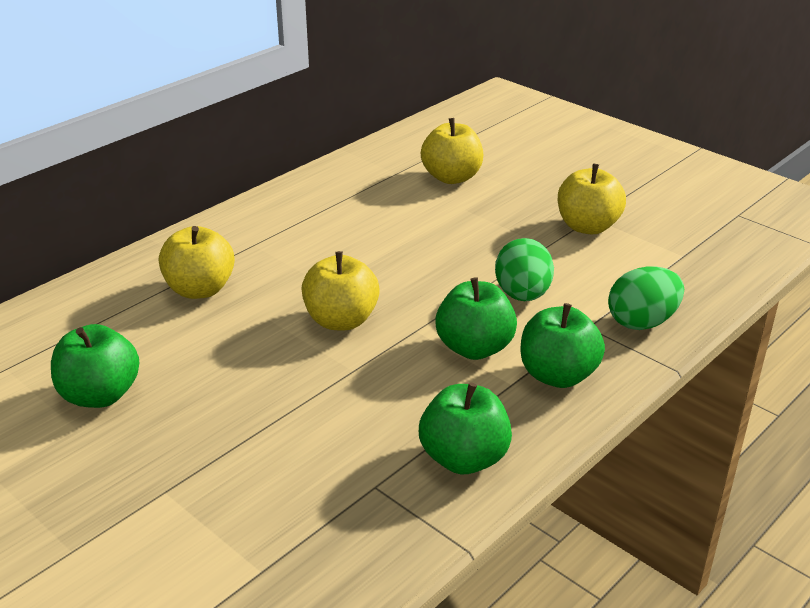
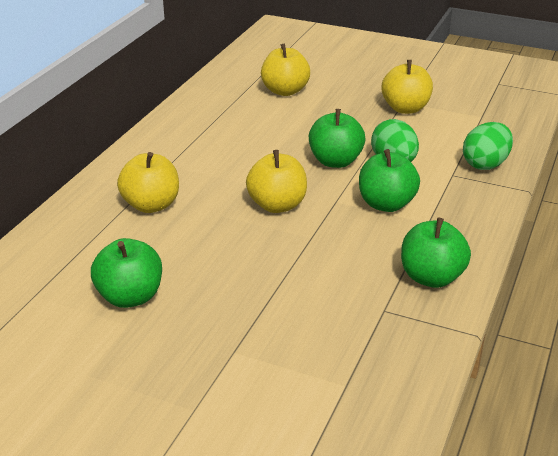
camera: 20 degrees left, 0 degrees up
green apple [521,303,605,388] -> green apple moved to [309,109,365,168]

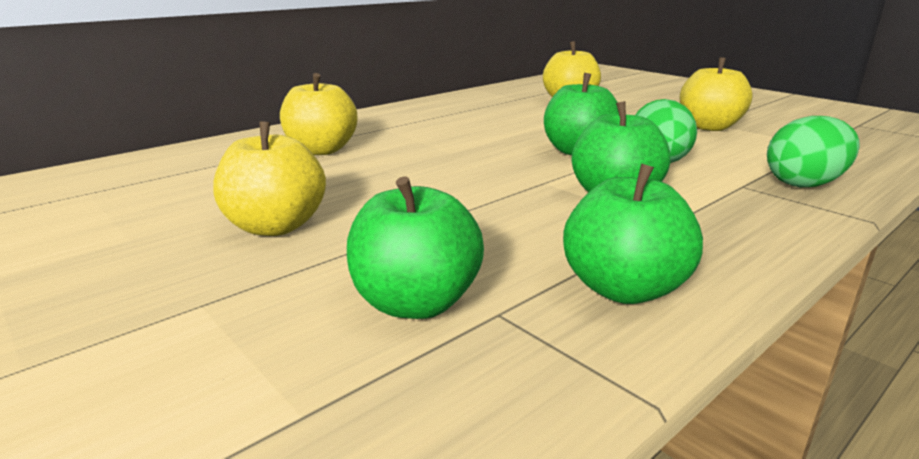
camera: 25 degrees right, 10 degrees down
green apple [91,238,162,308] -> green apple moved to [347,176,484,319]
yellow apple [246,150,307,213] -> yellow apple moved to [213,121,326,236]

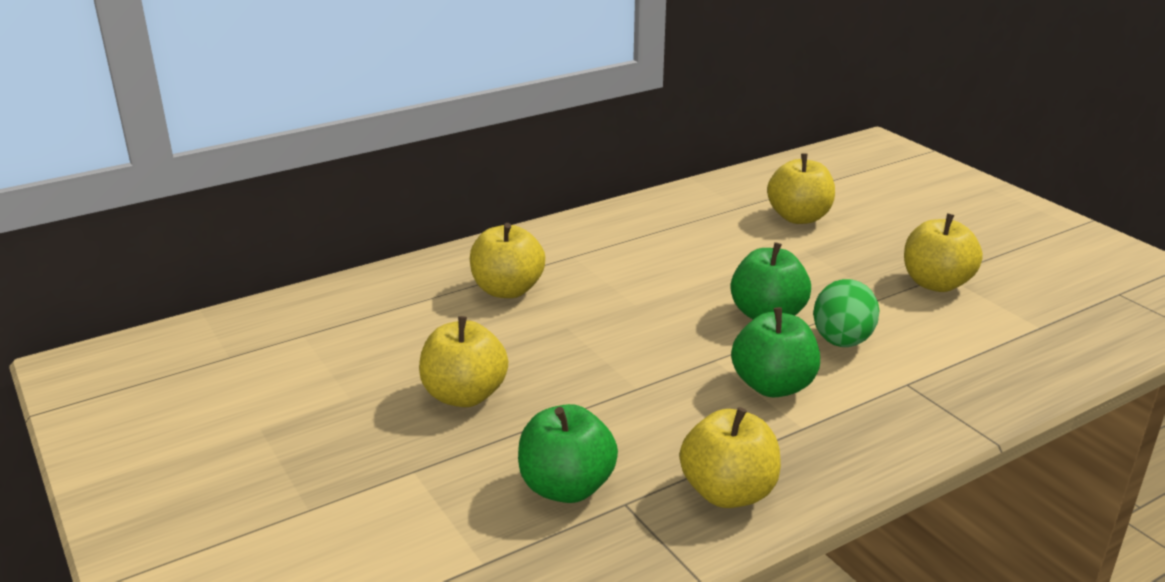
camera: 10 degrees right, 5 degrees up
green apple [563,163,703,304] -> yellow apple [680,407,781,508]
green egg [767,116,860,187] -> none

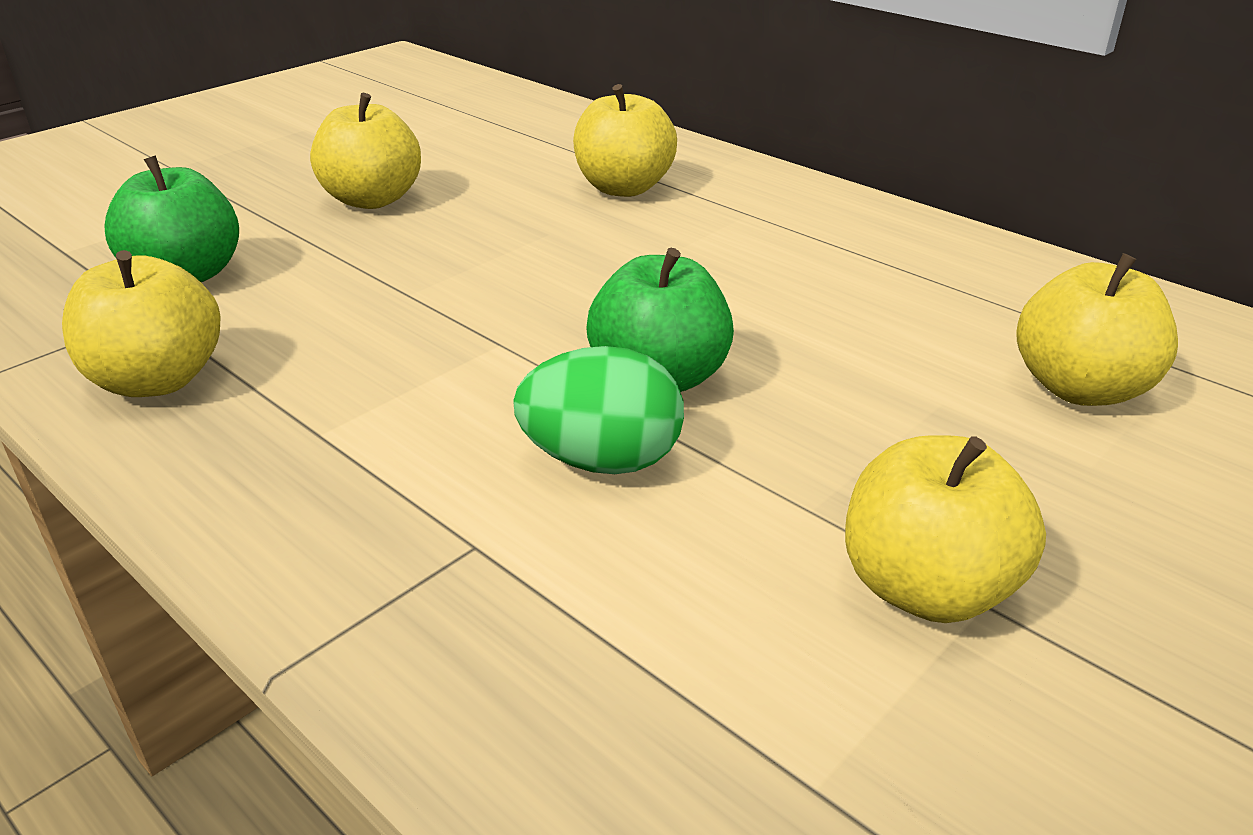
camera: 75 degrees right, 5 degrees up
green apple [731,307,820,397] -> none

